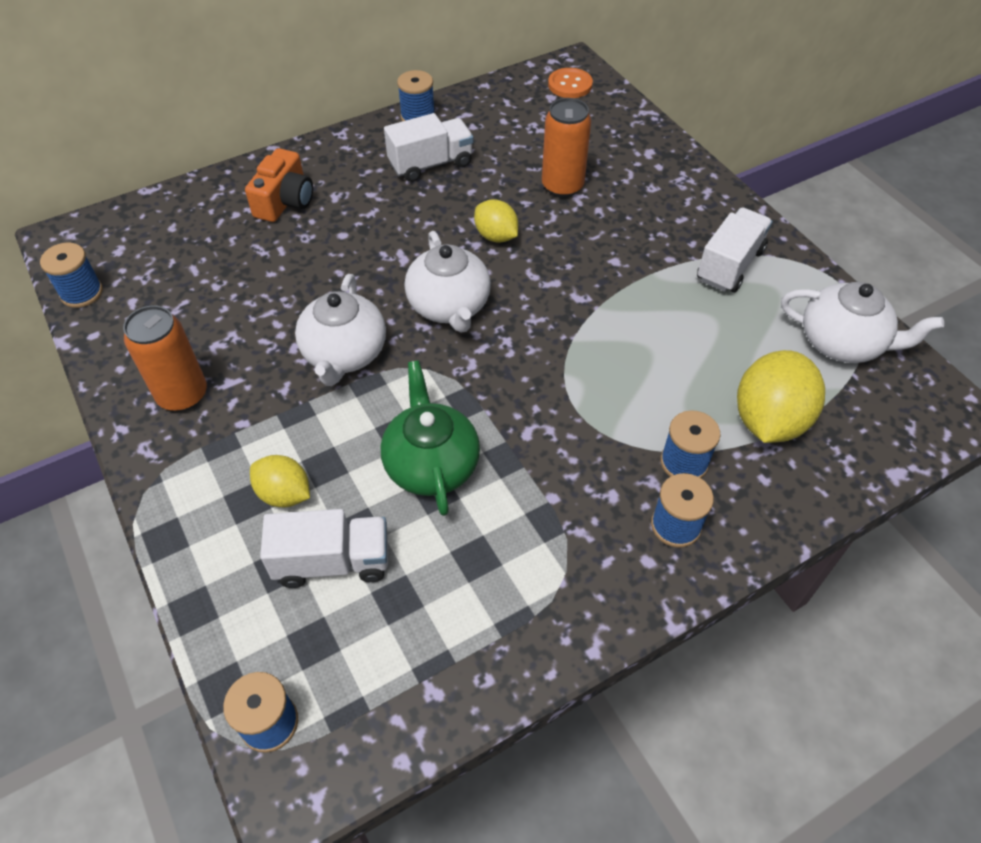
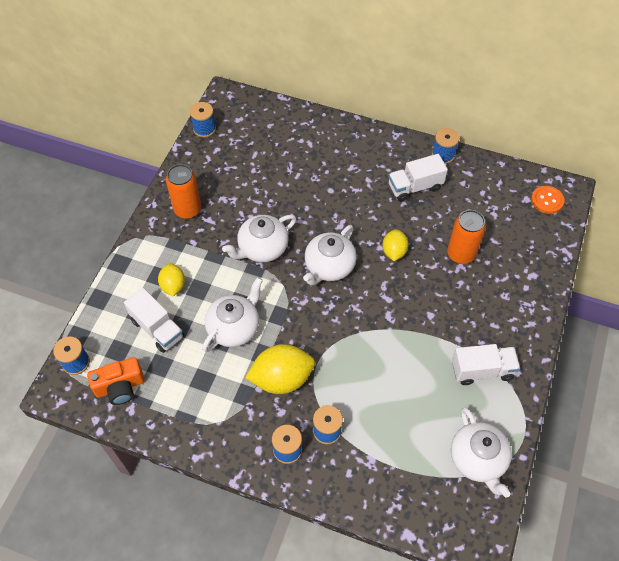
camera: 50 degrees right, 5 degrees up
orange camera [245,148,313,222] -> orange camera moved to [87,357,145,405]
green teapot [381,361,480,516] -> white teapot [202,277,263,352]
white truck [384,113,473,182] -> white truck turned 135 degrees clockwise [388,154,448,201]
yellow lemon [737,350,825,443] -> yellow lemon moved to [245,344,315,394]

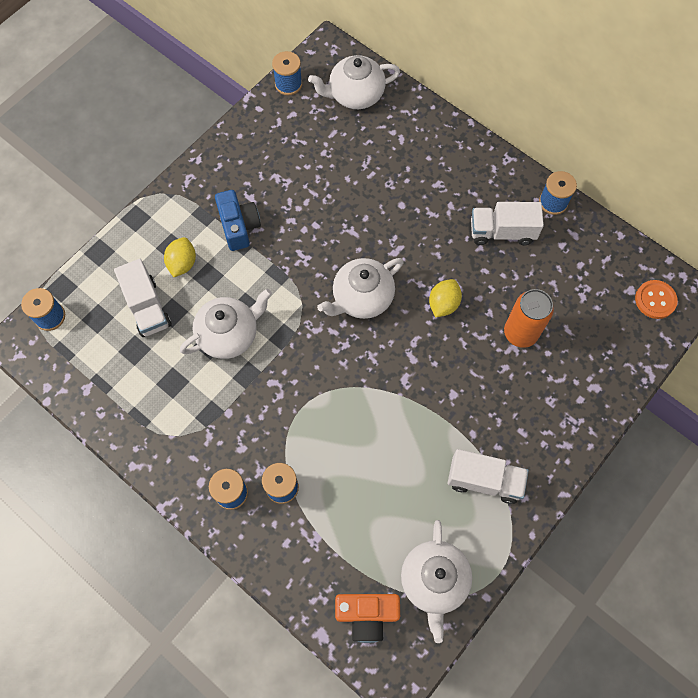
camera: 20 degrees right, 10 degrees up
orange camera [87,357,145,405] -> orange camera moved to [335,594,400,643]
orange can [166,164,201,219] -> none
white teapot [222,215,296,262] -> white teapot moved to [308,55,400,109]
yellow lemon [245,344,315,394] -> none
none -> blue camera [215,190,261,251]

